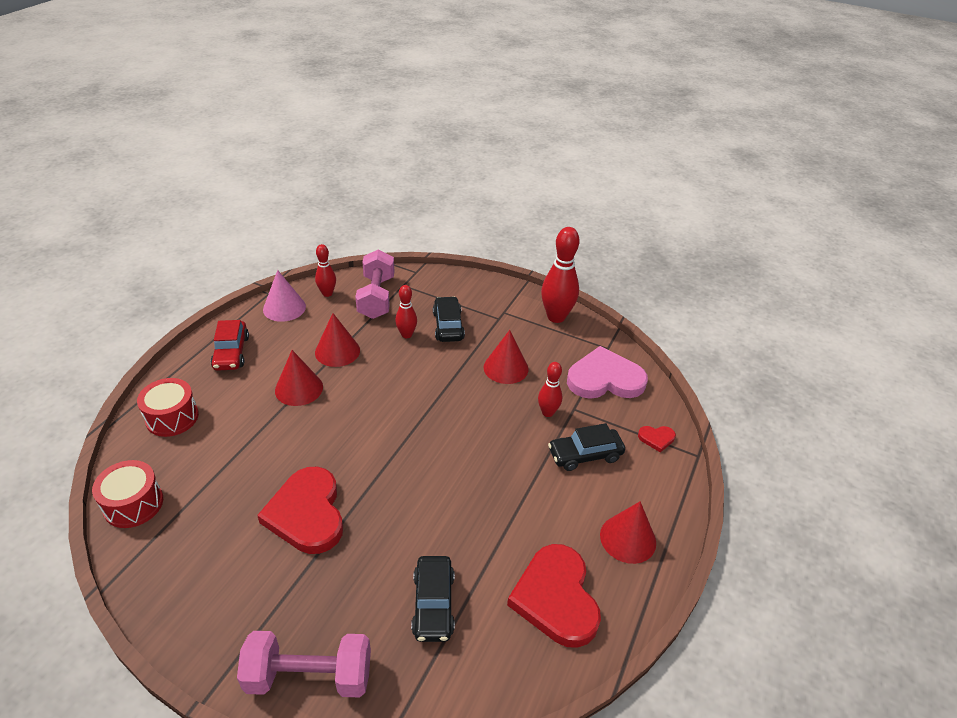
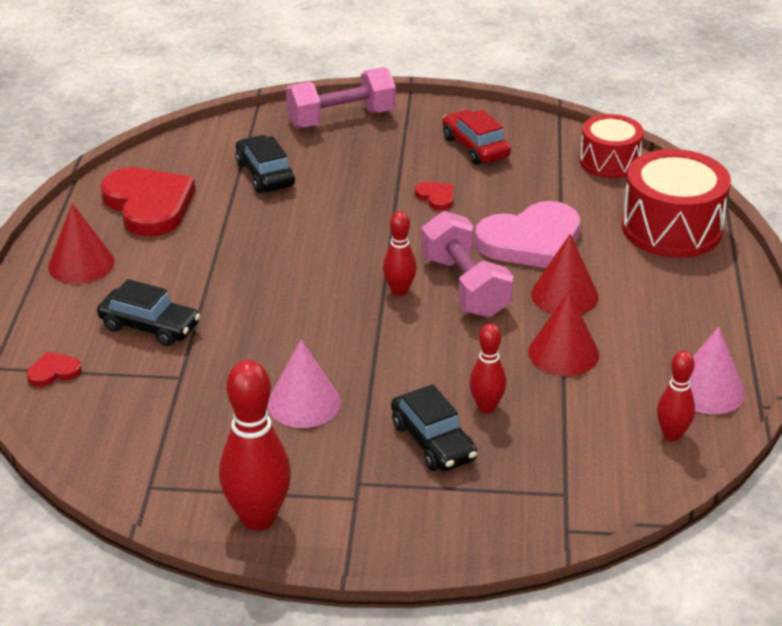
camera: 160 degrees right, 5 degrees down
red drum [137,378,199,437] -> red drum [622,149,731,258], size x1.56
red car [211,320,249,371] -> red car moved to [442,110,511,165]
red heart [257,467,343,554] -> red heart [415,182,454,210], size x0.43
pink dumbbell [355,249,394,319] -> pink dumbbell moved to [421,211,513,318]
red cone [484,330,529,384] -> pink cone [268,339,341,428]
red bowling pin [538,362,562,417] -> red bowling pin moved to [383,211,417,296]
black car [548,423,625,471] -> black car turned 60 degrees clockwise [97,279,200,346]
pink heart [567,346,648,399] -> pink heart moved to [475,201,580,268]

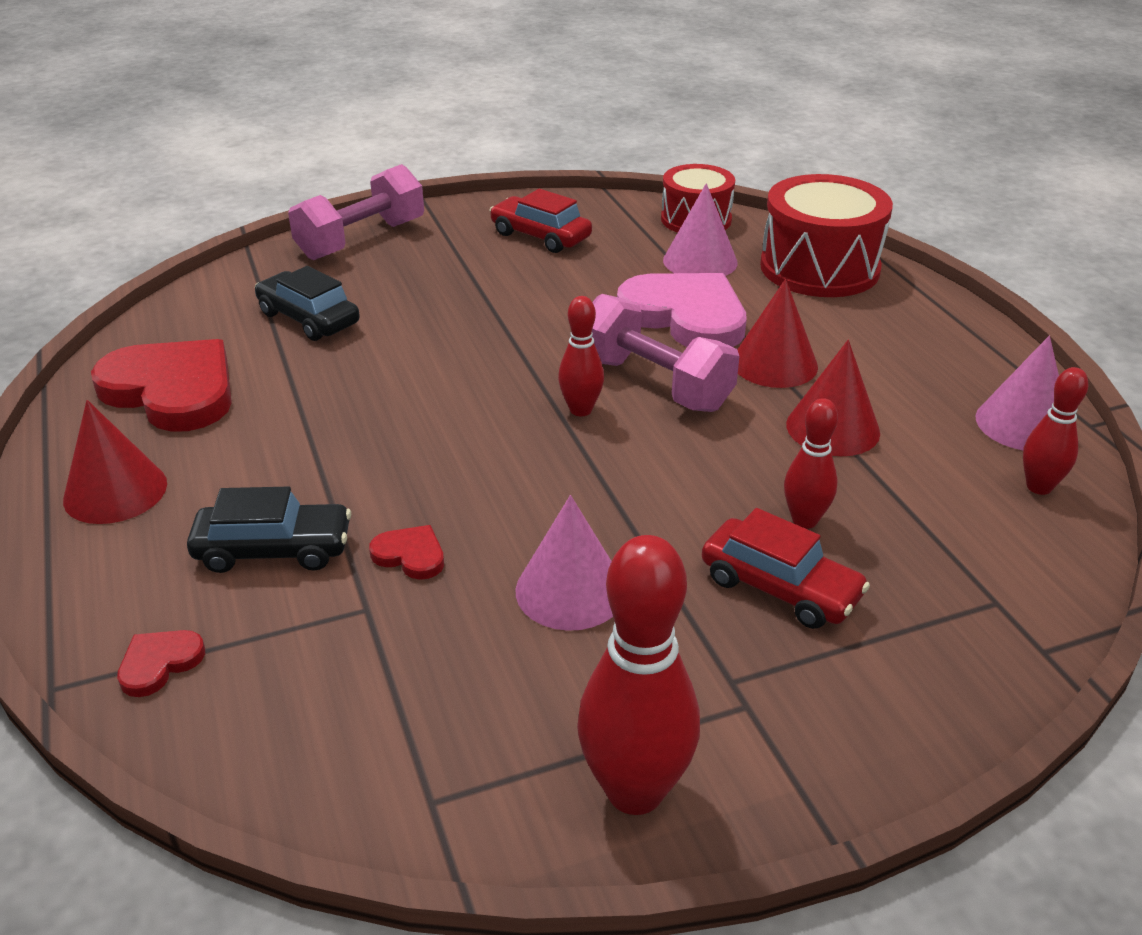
camera: 25 degrees left, 0 degrees up
black car [391,384,477,471] -> red car [702,508,870,629]
red heart [415,182,454,210] -> red heart moved to [369,525,444,580]
pink heart [475,201,580,268] -> pink heart turned 90 degrees counterclockwise [617,273,747,347]
none -> pink cone [663,183,738,276]

